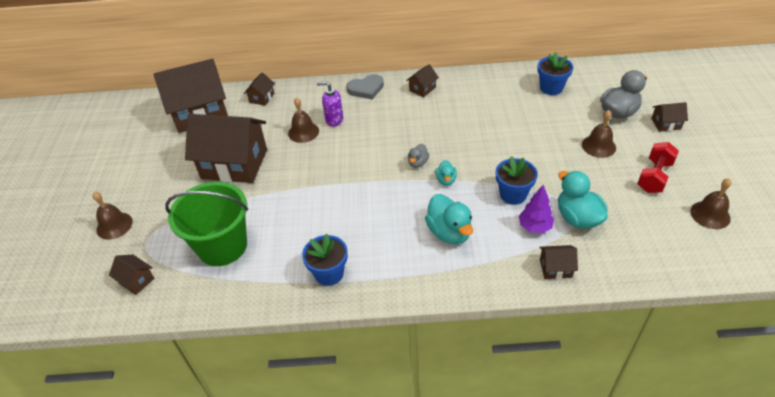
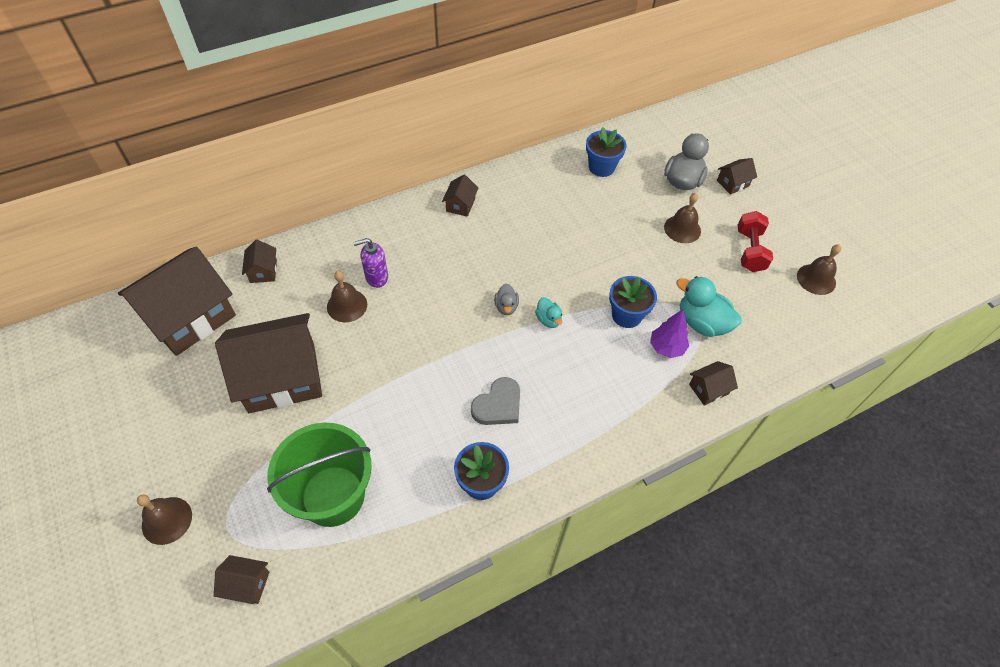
camera: 30 degrees left, 10 degrees up
grey heart [346,74,384,100] -> grey heart moved to [471,377,520,425]
turquoise duck [425,194,473,244] -> none

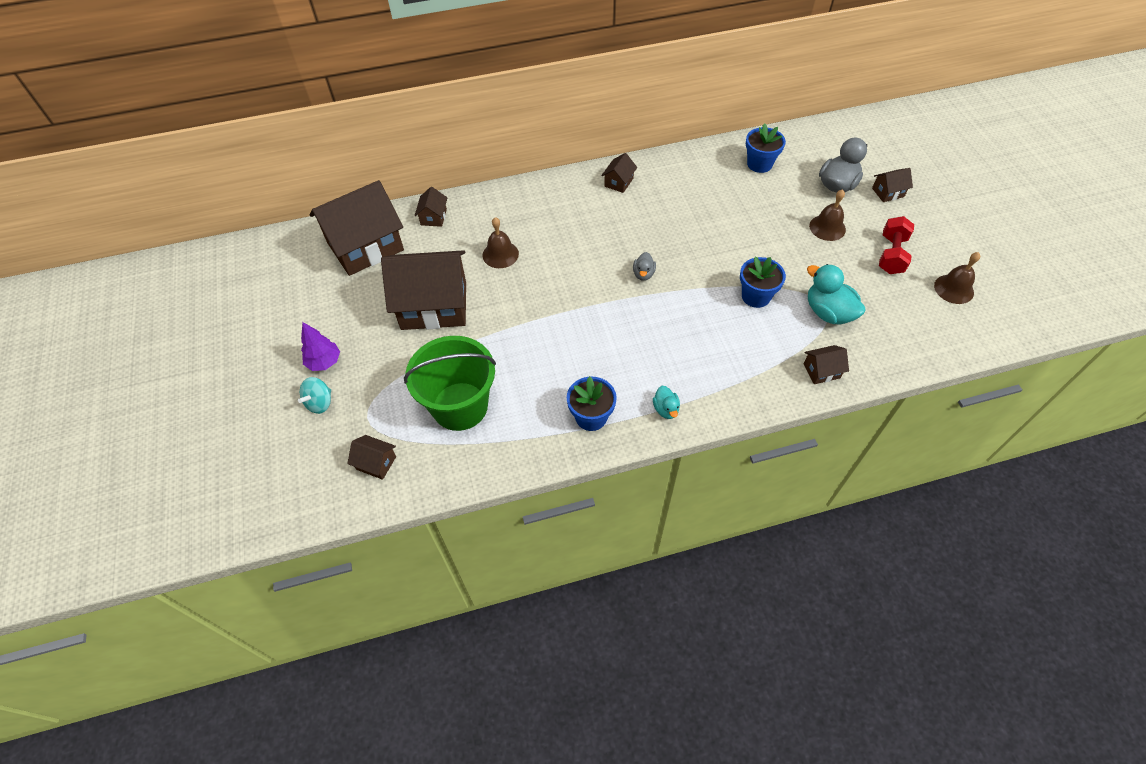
camera: 15 degrees right, 0 degrees up
brown bell [137,494,192,545] -> turquoise spinning top [298,377,331,414]
purple soap dispenser [353,238,388,288] -> none
grey heart [471,377,520,425] -> none
turquoise duck [535,297,562,328] -> turquoise duck moved to [653,386,680,419]
purple tree [650,309,689,358] -> purple tree moved to [301,322,340,371]

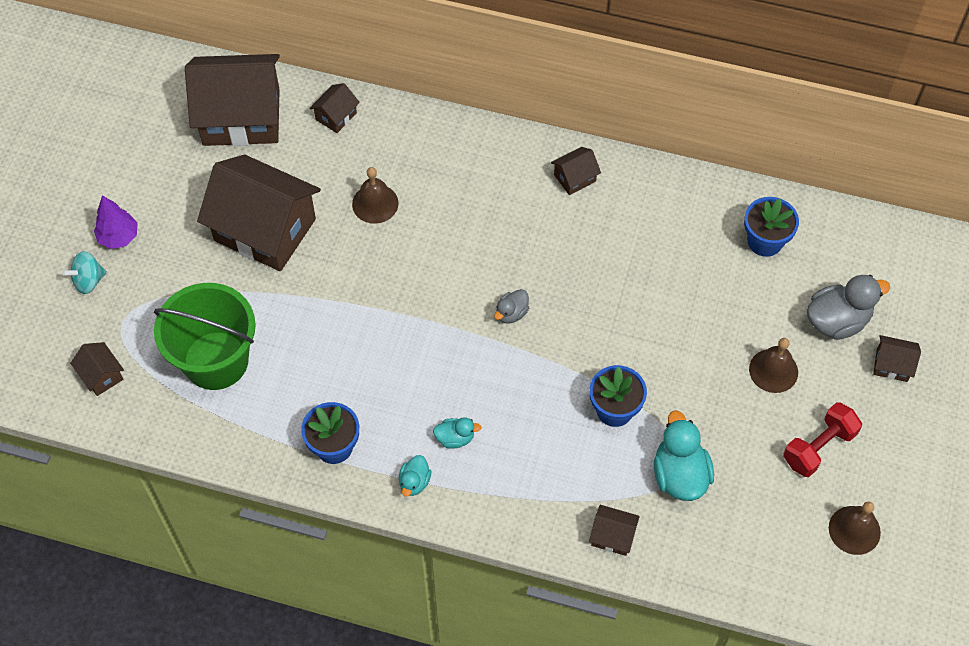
camera: 30 degrees right, 5 degrees up
none -> turquoise duck [433,417,482,449]

